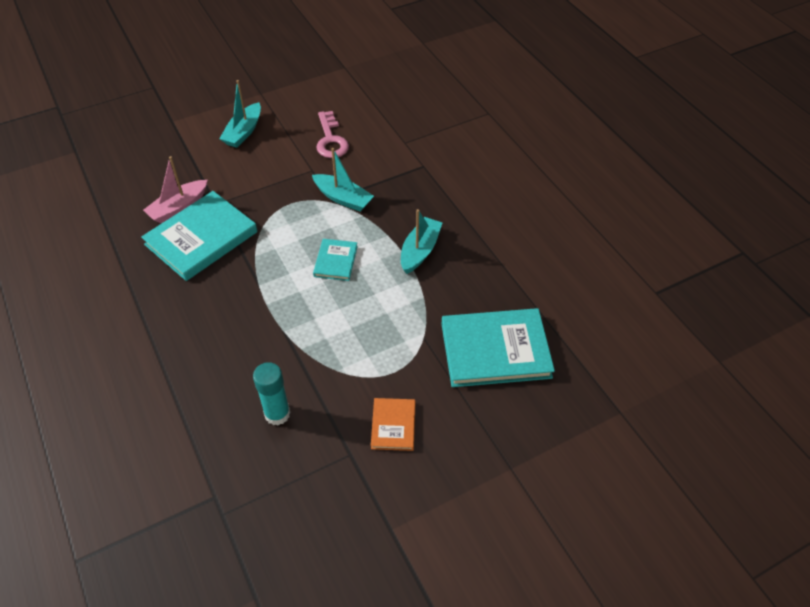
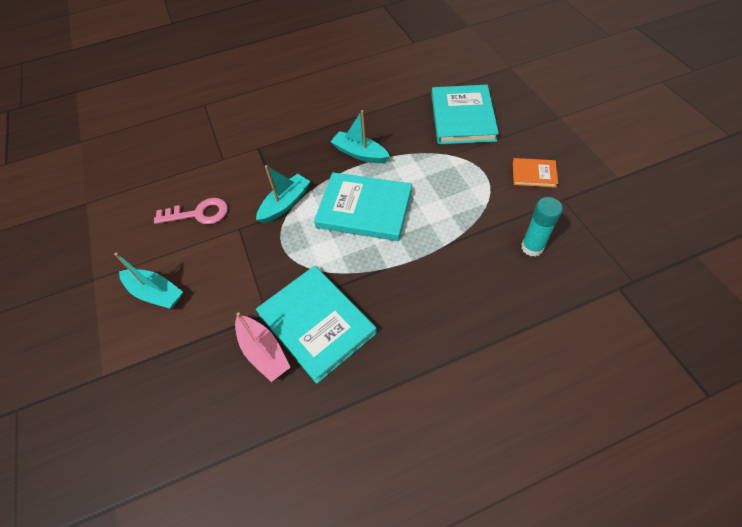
camera: 80 degrees left, 5 degrees up
turquoise book [313,239,358,281] -> turquoise book [314,172,412,241], size x1.98

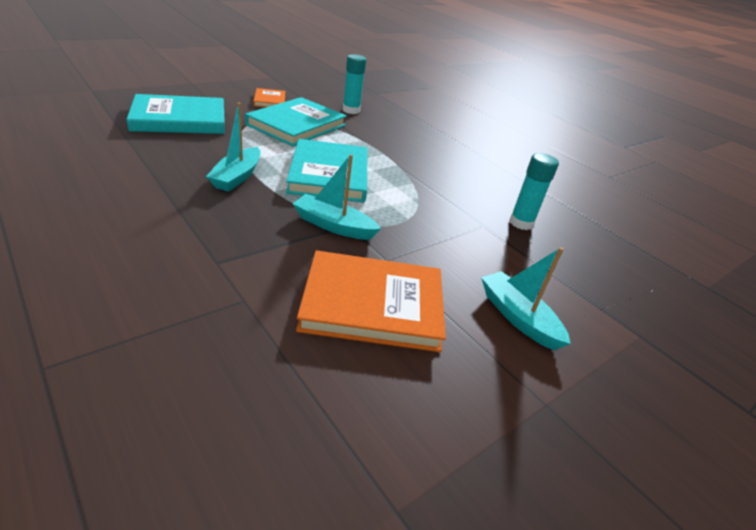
camera: 115 degrees left, 20 degrees down
turquoise boat [114,253,183,309] -> turquoise boat turned 45 degrees counterclockwise [481,247,571,350]
pink key [154,198,228,224] -> orange book [296,250,446,352]
pink boat [235,312,291,382] -> turquoise glue stick [509,153,559,230]
turquoise book [256,266,377,384] -> turquoise book moved to [245,97,347,146]

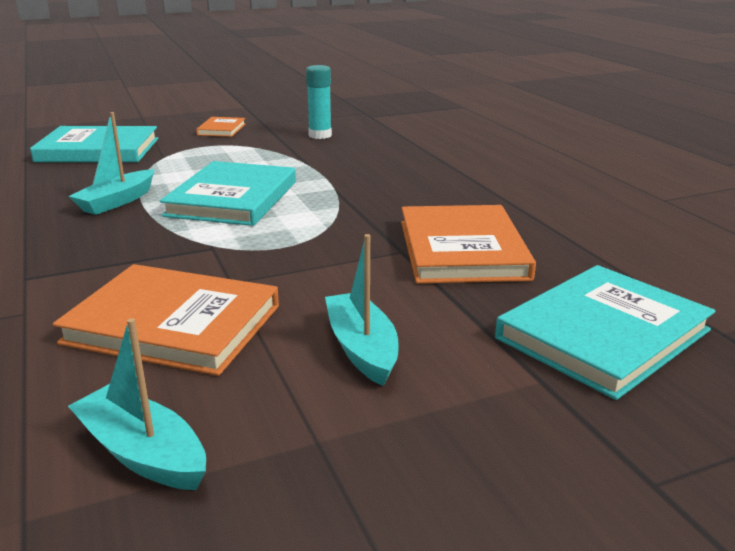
camera: 20 degrees right, 10 degrees down
turquoise book [245,97,347,146] -> turquoise book moved to [495,265,715,400]
turquoise boat [293,154,381,240] -> turquoise boat moved to [68,318,206,490]
turquoise glue stick [509,153,559,230] -> orange book [401,205,536,284]

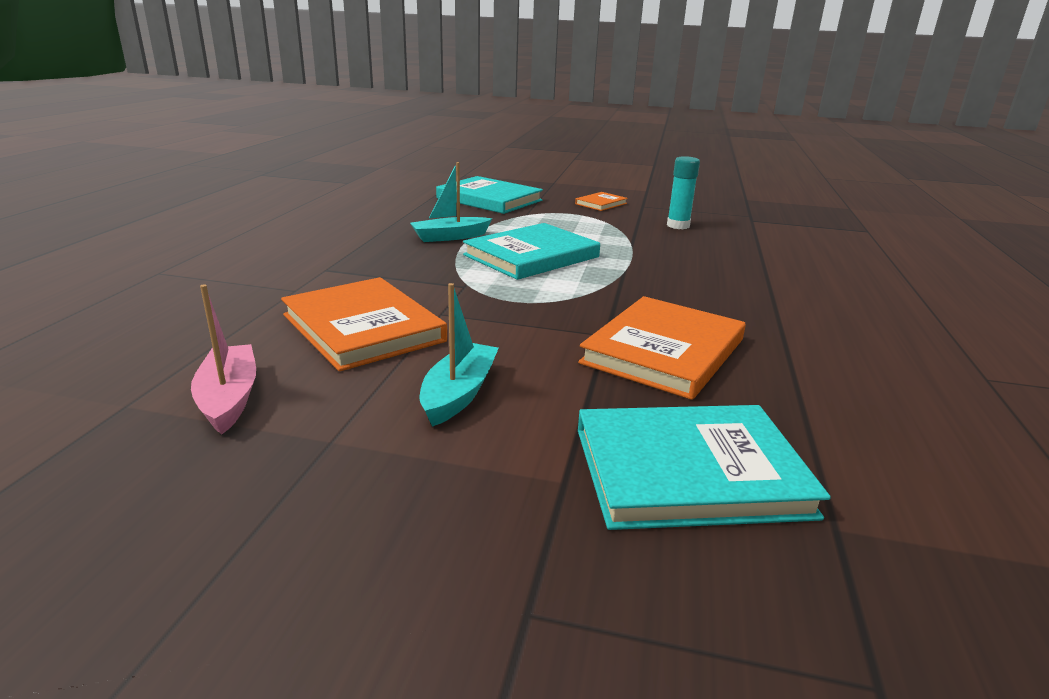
camera: 35 degrees right, 0 degrees up
turquoise boat [68,318,206,490] -> pink boat [191,284,256,434]

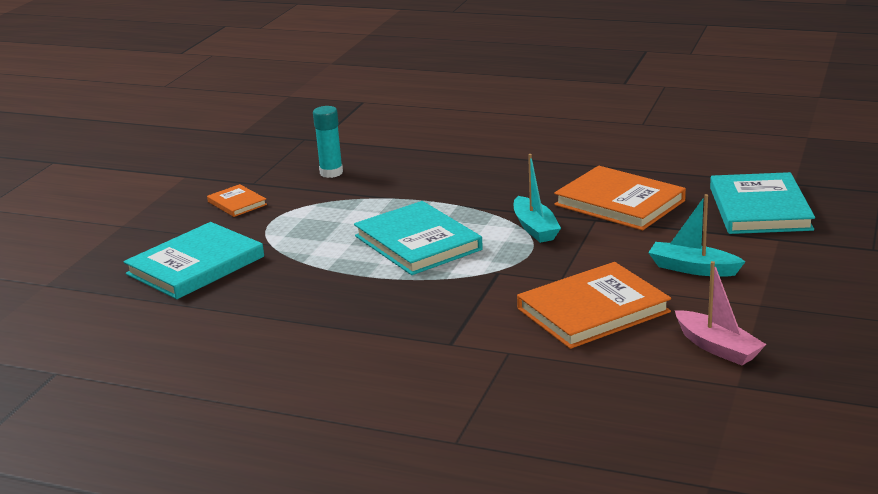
camera: 80 degrees left, 0 degrees up
pink boat [191,284,256,434] -> pink boat turned 120 degrees counterclockwise [675,261,767,366]
turquoise boat [410,162,492,242] -> turquoise boat moved to [514,154,561,243]

